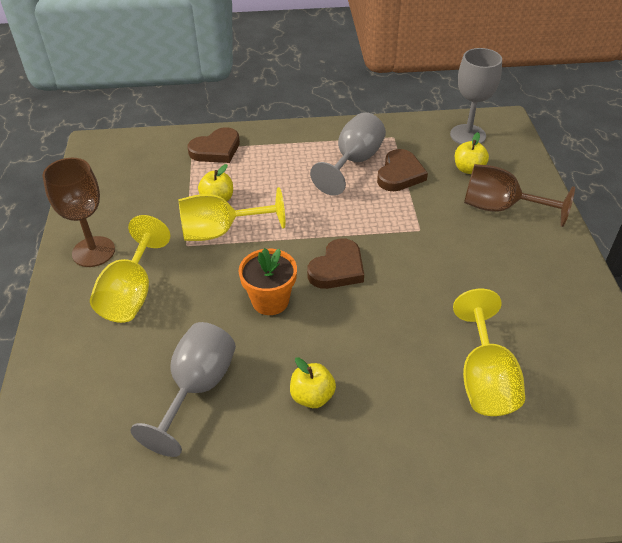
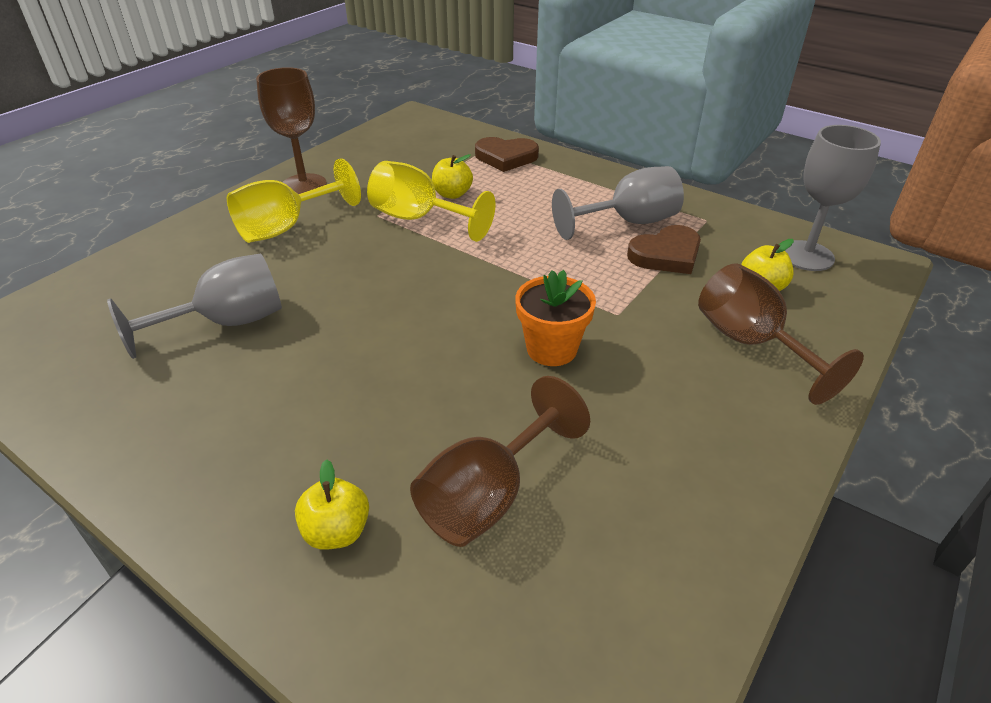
camera: 40 degrees right, 5 degrees down
orange flower pot [239,248,297,315] -> orange flower pot moved to [515,270,596,366]
yellow apple [290,357,336,408] -> yellow apple moved to [295,459,369,549]
brown heart [307,238,364,289] -> none
yellow goblet [453,289,525,416] -> brown goblet [410,376,590,547]

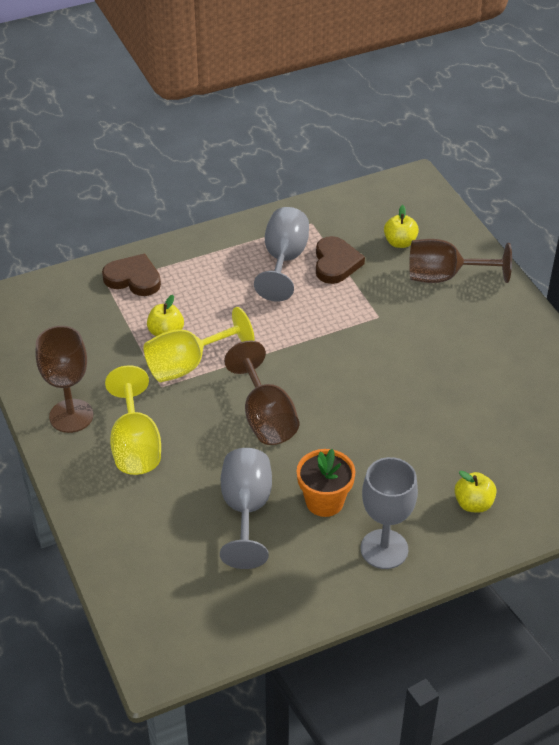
camera: 60 degrees left, 5 degrees up
brown goblet [410,376,590,547] -> brown goblet moved to [224,341,299,445]
brown heart [475,137,539,172] -> brown heart turned 105 degrees counterclockwise [102,254,161,296]
orange flower pot [515,270,596,366] -> orange flower pot moved to [297,449,355,517]
grey goblet [785,125,881,271] -> grey goblet moved to [361,457,418,569]

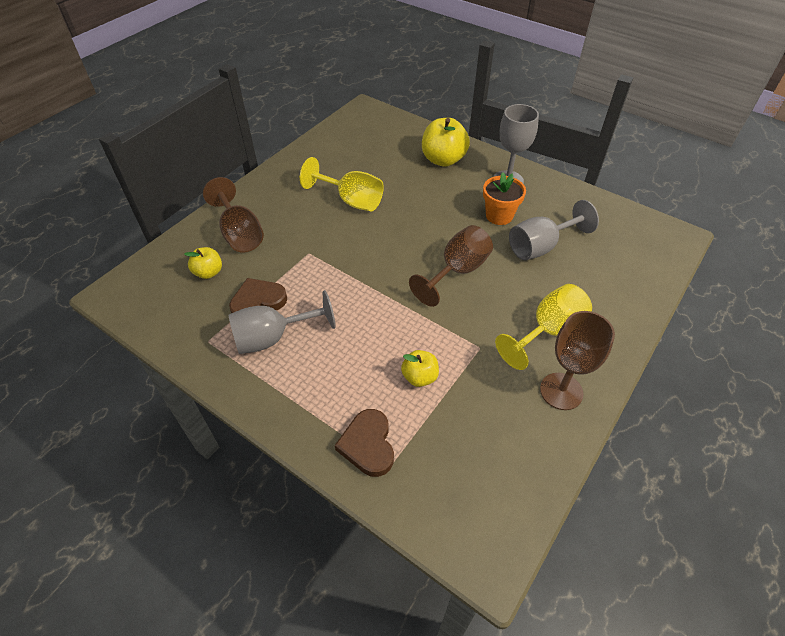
camera: 120 degrees left, 5 degrees up
yellow goblet [143,307,254,382] -> yellow goblet moved to [300,157,384,211]
yellow apple [454,471,497,513] -> yellow apple [422,118,470,167], size x1.76

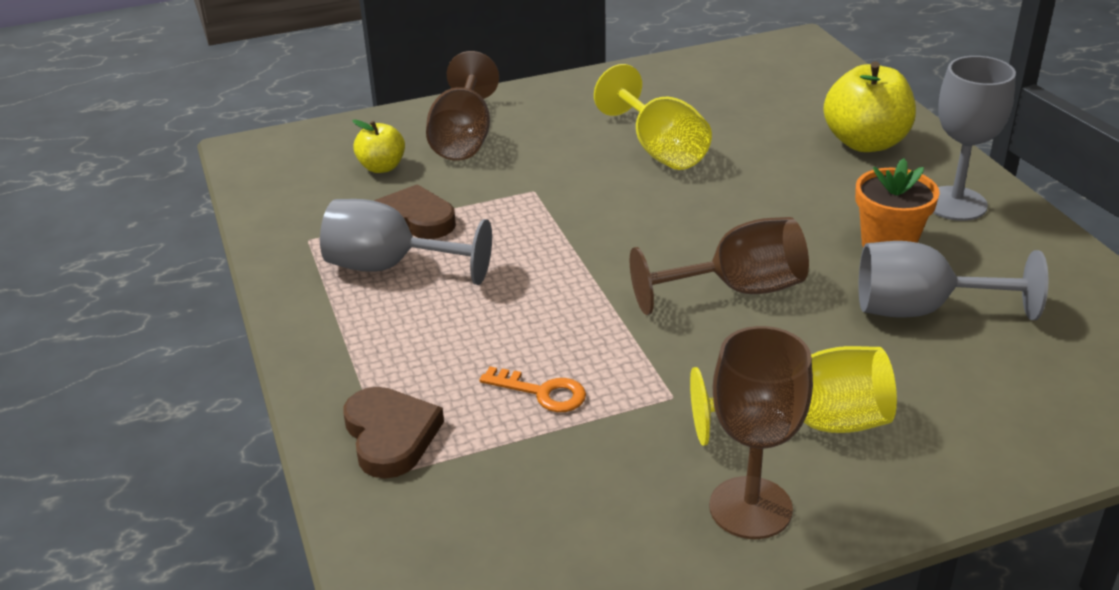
camera: 35 degrees right, 15 degrees down
brown heart [335,409,394,477] -> brown heart turned 135 degrees clockwise [343,387,444,479]
yellow apple [401,350,439,387] -> orange key [479,366,586,412]

